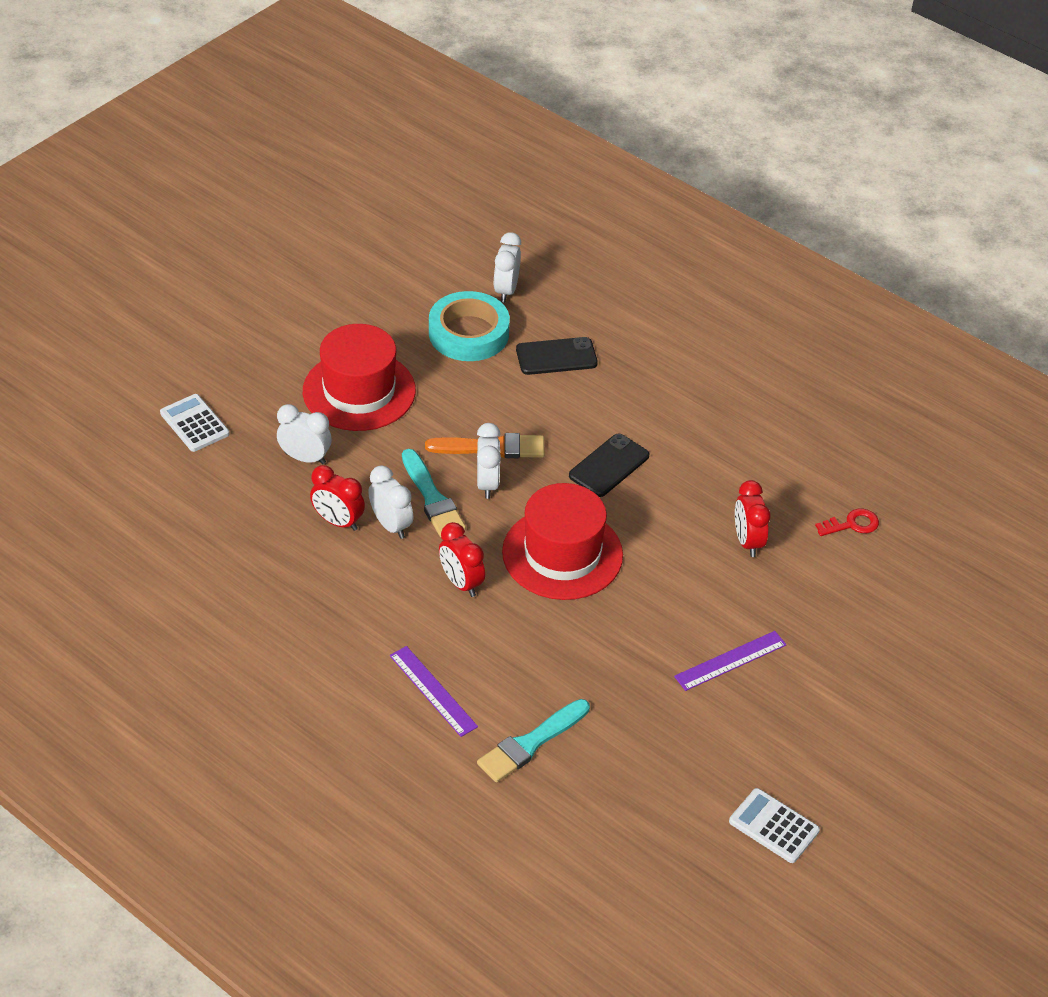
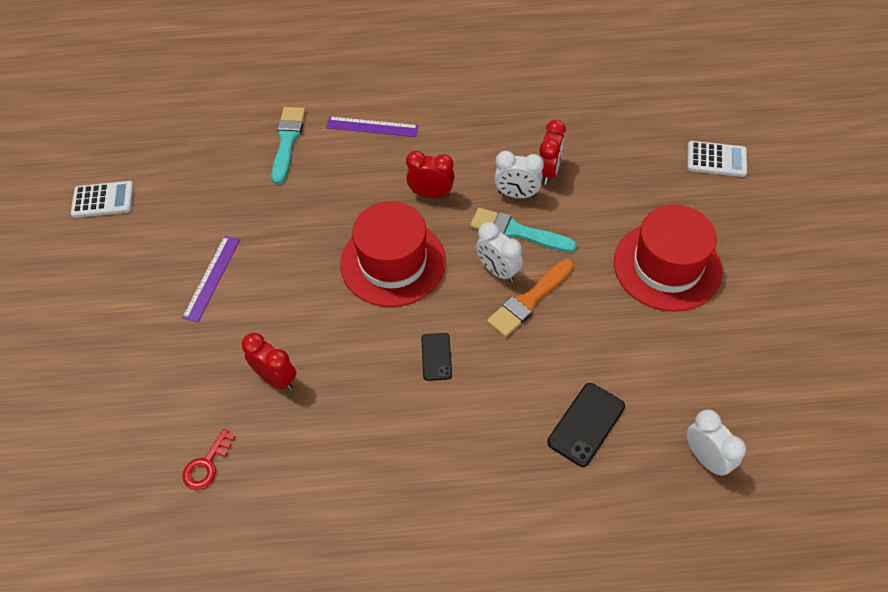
camera: 140 degrees right, 10 degrees up
white clock [277,404,332,464] -> none
red clock [310,465,365,531] -> red clock turned 120 degrees clockwise [540,120,566,185]
turquoise tape [429,291,510,361] -> none
black phone [569,434,650,497] -> black phone [421,333,452,381], size x0.65

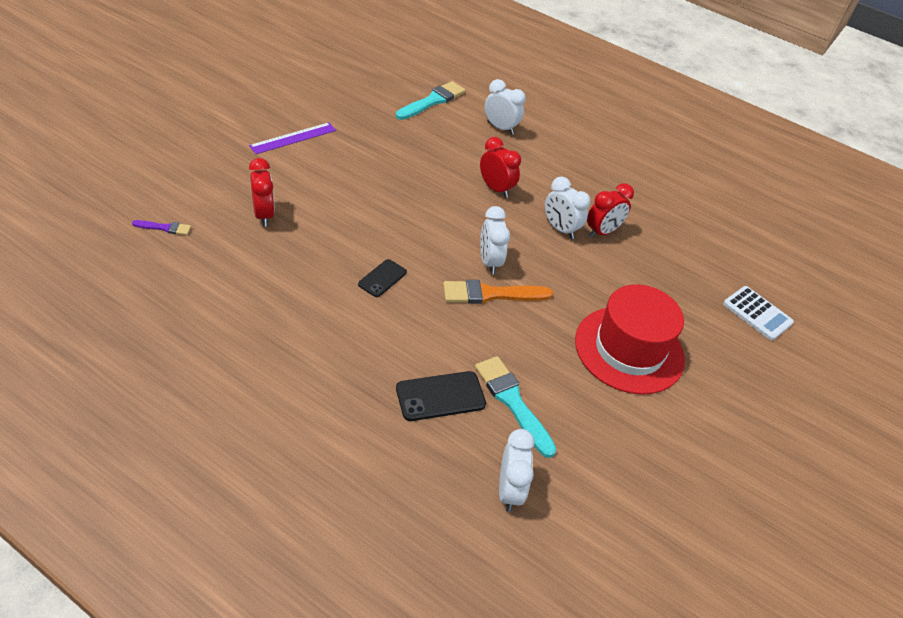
camera: 30 degrees right, 10 degrees down
white calculator [71,181,134,218] -> none
red key [182,429,236,490] -> purple brush [132,220,191,235]
purple ruler [326,116,418,137] -> white clock [484,79,526,135]
red hat [340,201,446,307] -> none
turquoise brush [470,208,577,252] -> turquoise brush moved to [475,356,556,458]

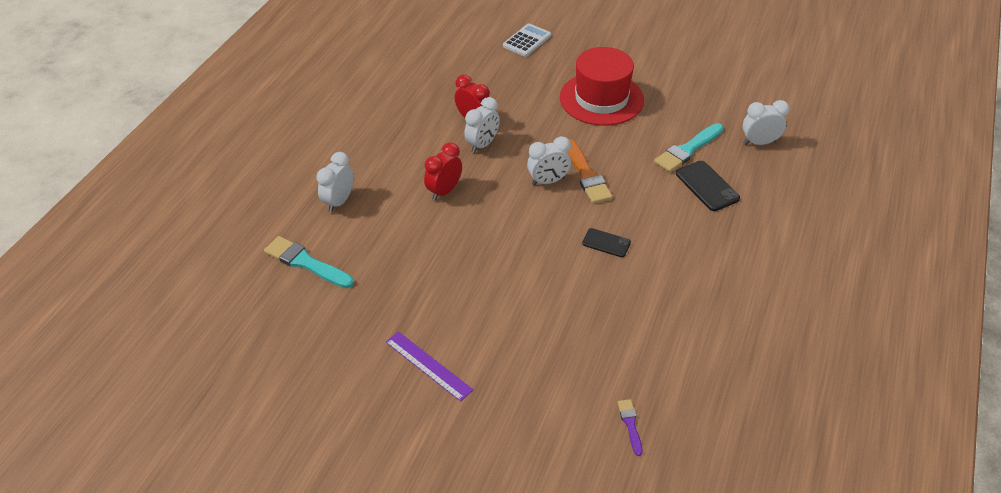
camera: 95 degrees left, 0 degrees up
red clock [249,158,275,227] -> none

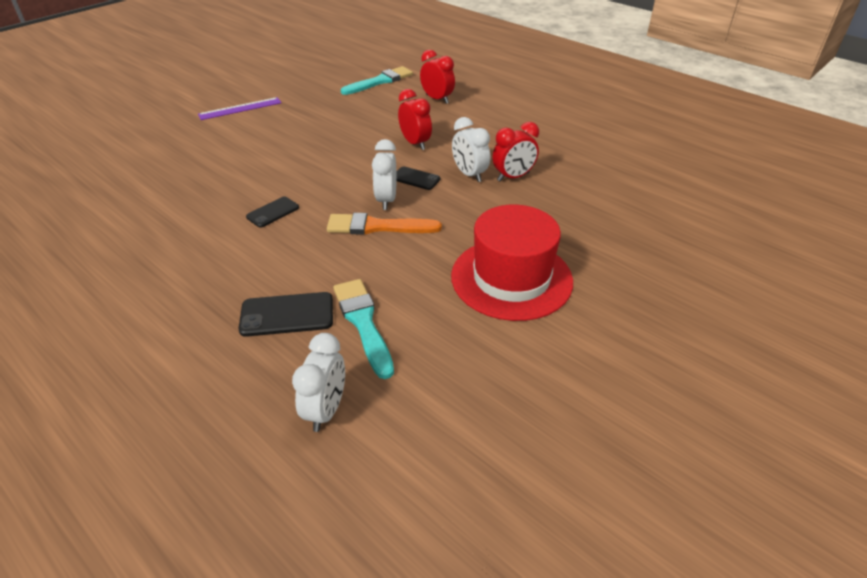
camera: 110 degrees right, 5 degrees down
white clock [316,152,354,212] -> red clock [420,50,455,104]
white calculator [503,23,551,57] -> none
purple brush [618,399,642,456] -> none
none -> black phone [396,166,440,190]

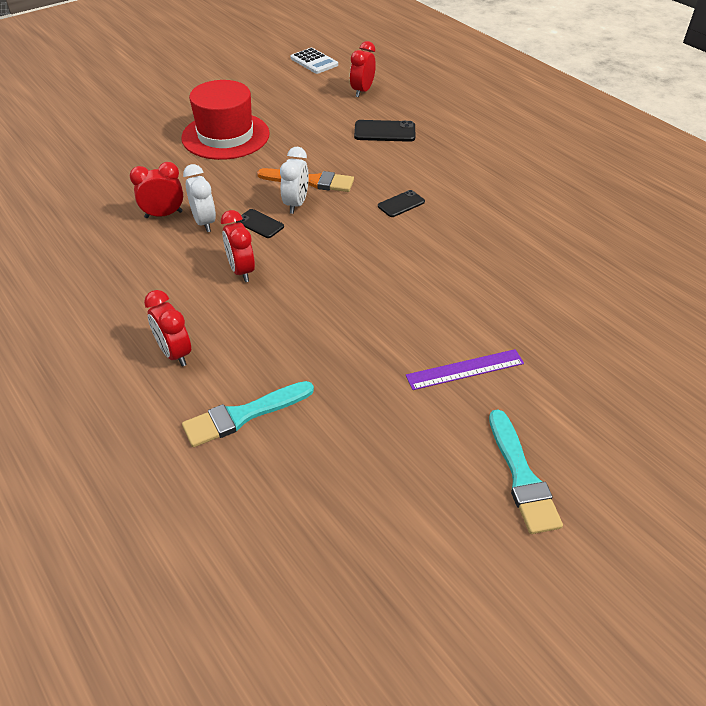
camera: 170 degrees left, 5 degrees up
white clock [292,333,345,432] -> red clock [350,41,376,97]
turquoise brush [333,279,394,379] -> turquoise brush moved to [489,409,563,534]
none -> white calculator [290,48,338,74]

